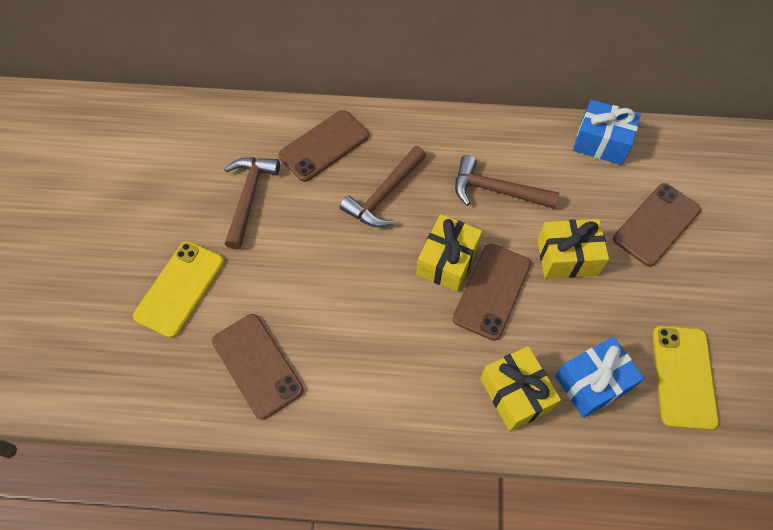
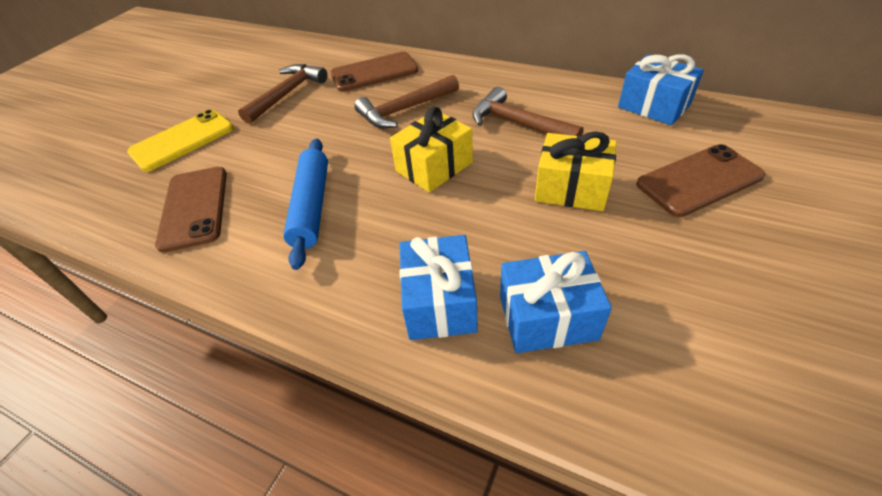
camera: 25 degrees right, 15 degrees down
brown phone [452,244,531,341] -> none
yellow gift [480,346,561,431] -> blue gift [399,235,478,340]
yellow phone [653,326,719,430] -> none
none -> blue rolling pin [283,138,328,270]

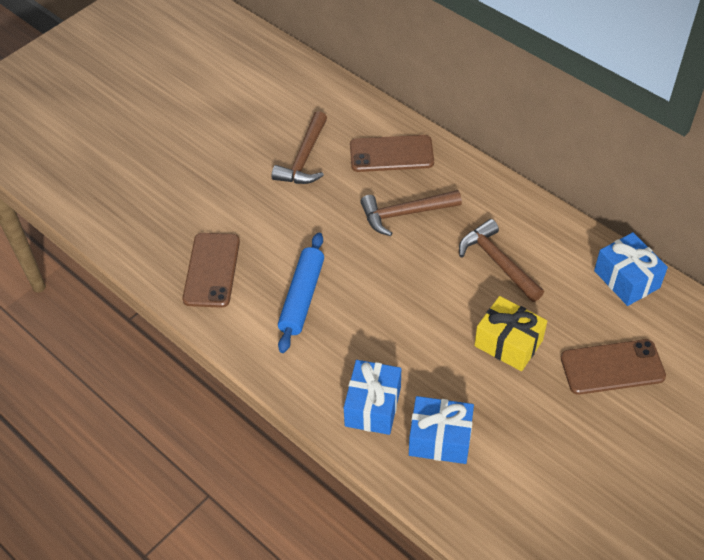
camera: 15 degrees right, 5 degrees up
yellow phone [127,109,234,172] -> none
brown hammer [238,64,328,124] -> brown hammer turned 150 degrees clockwise [272,111,327,184]
yellow gift [390,107,473,193] -> none

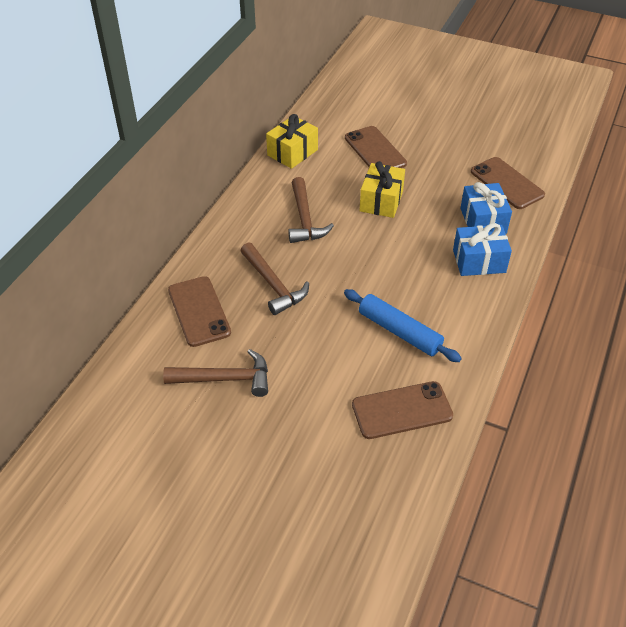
camera: 110 degrees left, 5 degrees down
blue rolling pin [278,233,324,353] -> blue rolling pin turned 45 degrees clockwise [344,289,462,362]
brown hammer [459,219,544,302] -> brown hammer turned 45 degrees counterclockwise [288,177,334,243]
blue gift [594,232,668,306] -> yellow gift [266,114,318,169]
none -> brown phone [471,157,545,209]

